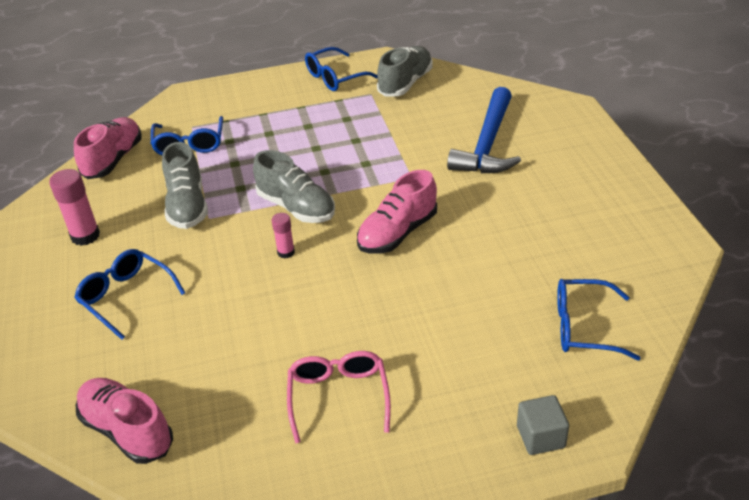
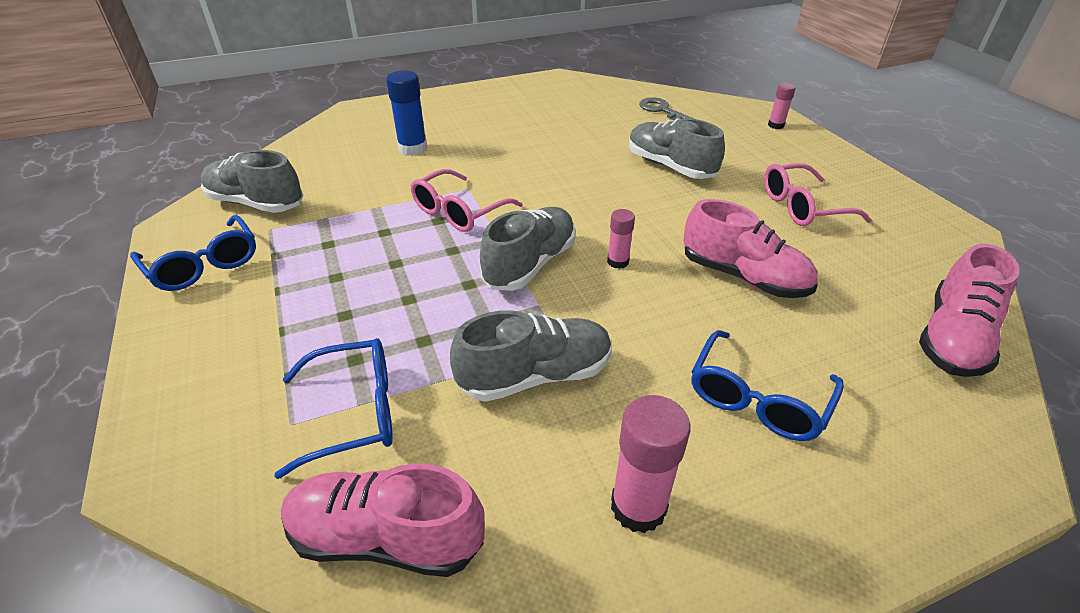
camera: 100 degrees left, 0 degrees up
pink shoe [357,170,437,254] -> pink shoe moved to [683,199,818,298]
blue hammer [447,87,521,173] -> blue glue stick [386,71,427,156]
grey cube [517,395,569,455] -> pink glue stick [768,83,796,129]
blue glasses [557,279,641,361] -> grey key [639,97,694,121]
none -> pink glasses [411,169,523,232]
none -> grey shoe [629,118,725,179]

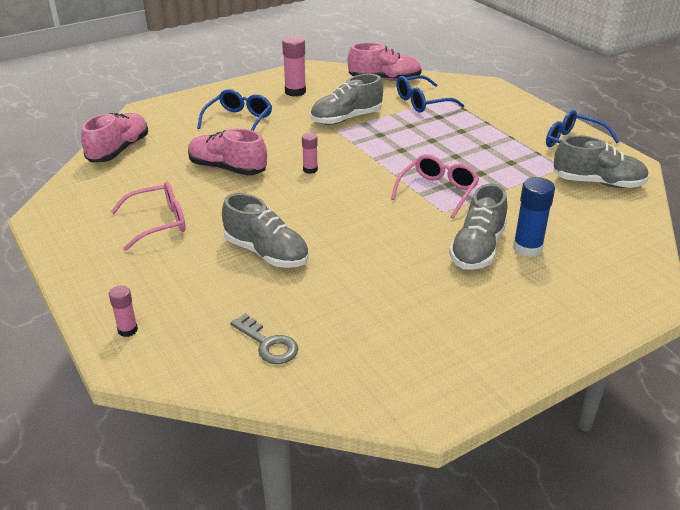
camera: 170 degrees right, 5 degrees down
grey shoe [480,207,575,291] -> grey shoe moved to [449,183,507,270]

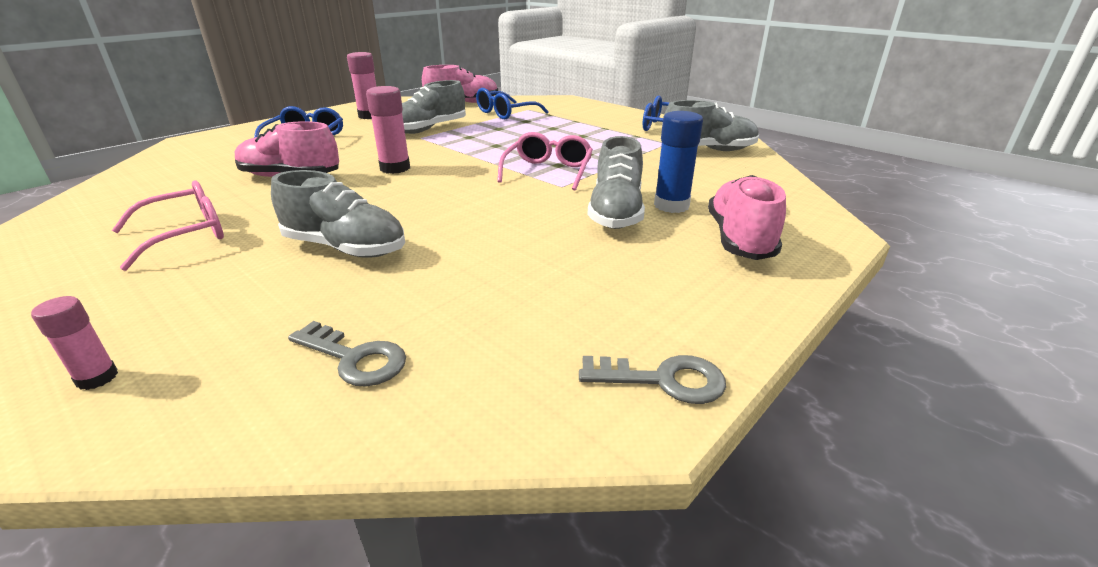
camera: 15 degrees left, 5 degrees down
pink shoe [81,113,148,162] -> pink shoe moved to [708,175,786,260]
pink glue stick [302,133,318,174] -> pink glue stick [366,86,410,174], size x1.70
none -> grey key [579,355,726,404]

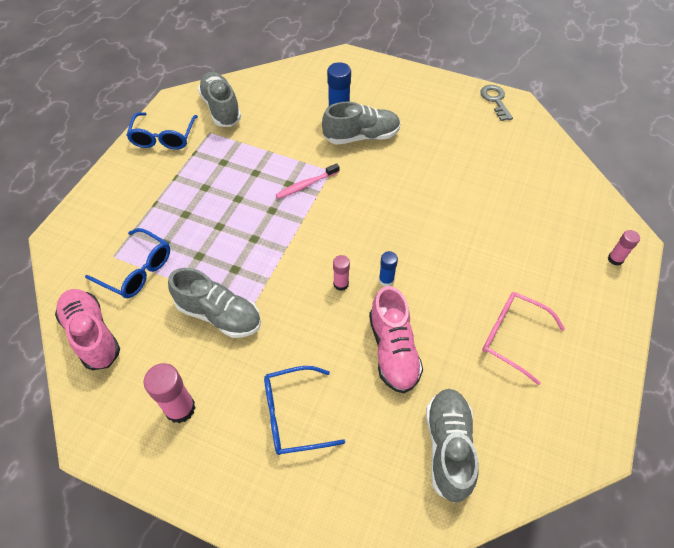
camera: 110 degrees left, 25 degrees up
grey shoe [271,170,405,258] -> grey shoe moved to [426,389,479,503]
grey key [288,321,406,387] -> none
pink glue stick [366,86,410,174] -> pink glue stick [333,255,350,291], size x0.59
pink glasses [497,132,593,190] -> pink toothbrush [275,163,339,199]
pink shoe [708,175,786,260] -> none
none -> blue glue stick [379,251,398,286]

